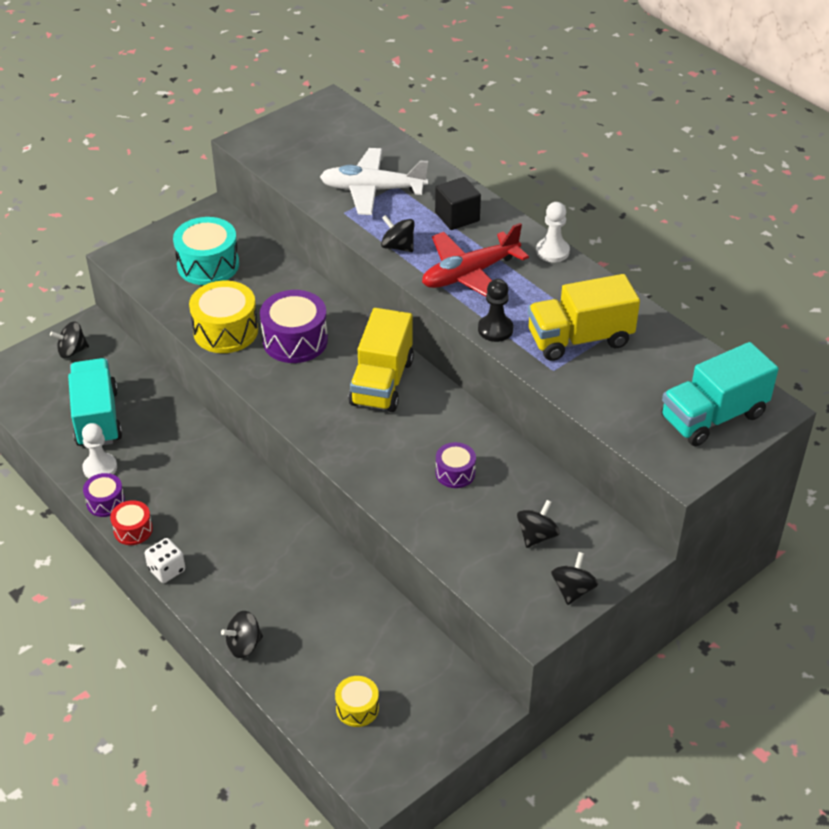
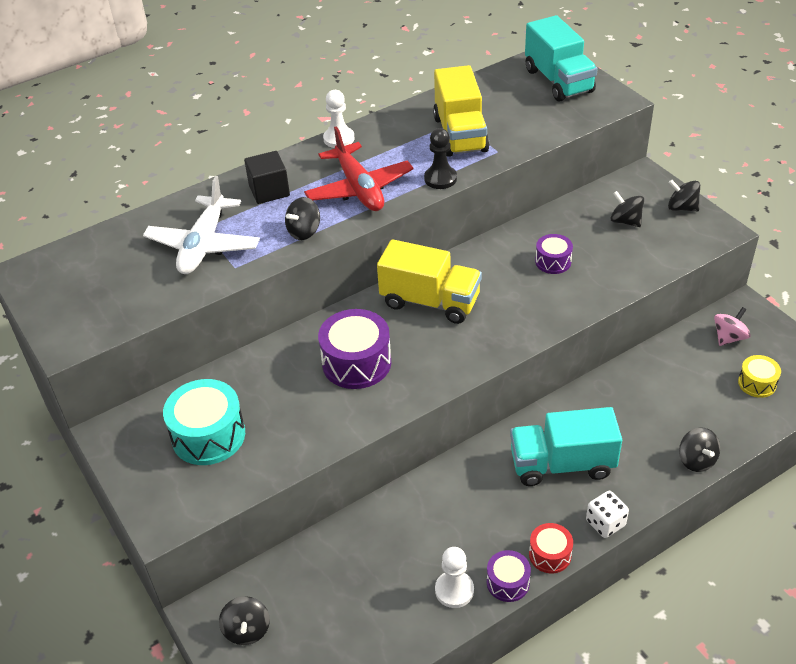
camera: 80 degrees left, 0 degrees up
turquoise truck [68,358,122,448] -> turquoise truck moved to [510,407,622,486]
yellow drum [189,281,258,353] -> none
none -> pink spinning top [714,307,751,346]

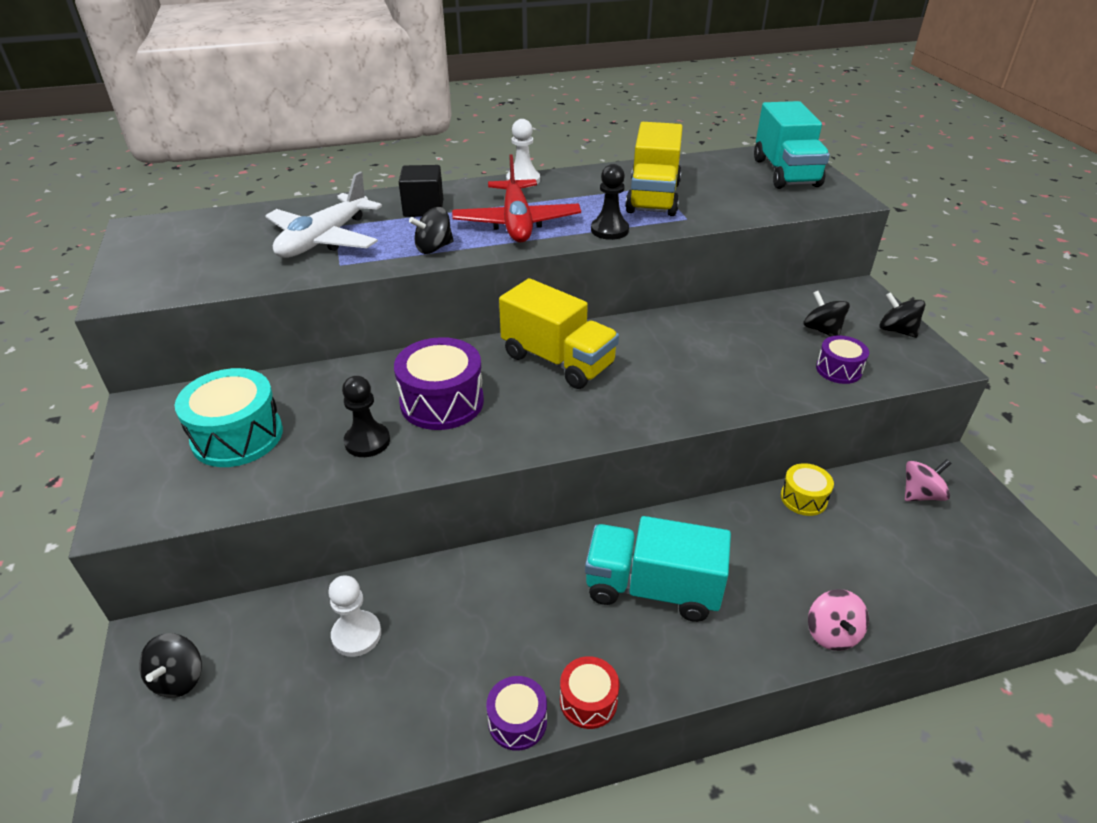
camera: 15 degrees right, 5 degrees down
white pawn [435,547,474,608] -> white pawn moved to [328,576,381,657]
purple drum [535,234,573,274] -> purple drum moved to [816,336,869,384]
white dice [586,491,629,538] -> none
black spinning top [679,428,720,472] -> pink spinning top [808,589,869,651]
yellow drum [738,355,781,398] -> yellow drum moved to [781,463,834,516]
none -> black pawn [342,376,390,457]

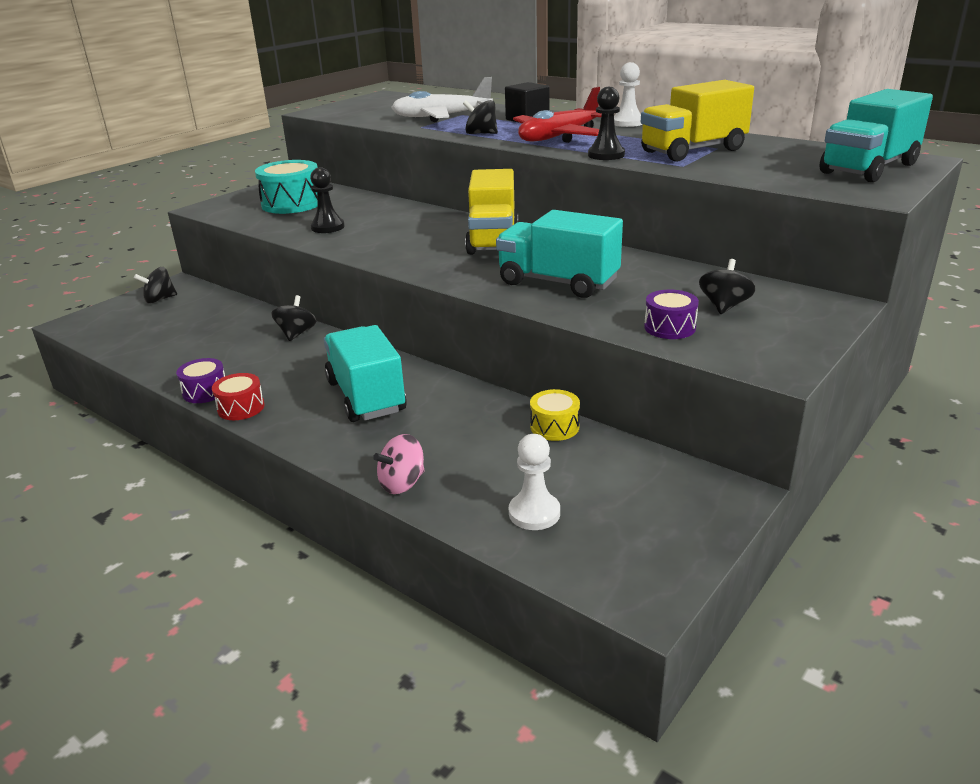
camera: 55 degrees right, 10 degrees down
white pawn [328,576,381,657] -> white pawn moved to [509,434,560,530]
purple drum [394,337,484,430] -> none
black spinning top [879,292,925,338] -> black spinning top moved to [271,295,316,341]
pink spinning top [905,459,952,501] -> none
none -> turquoise truck [496,210,623,298]

